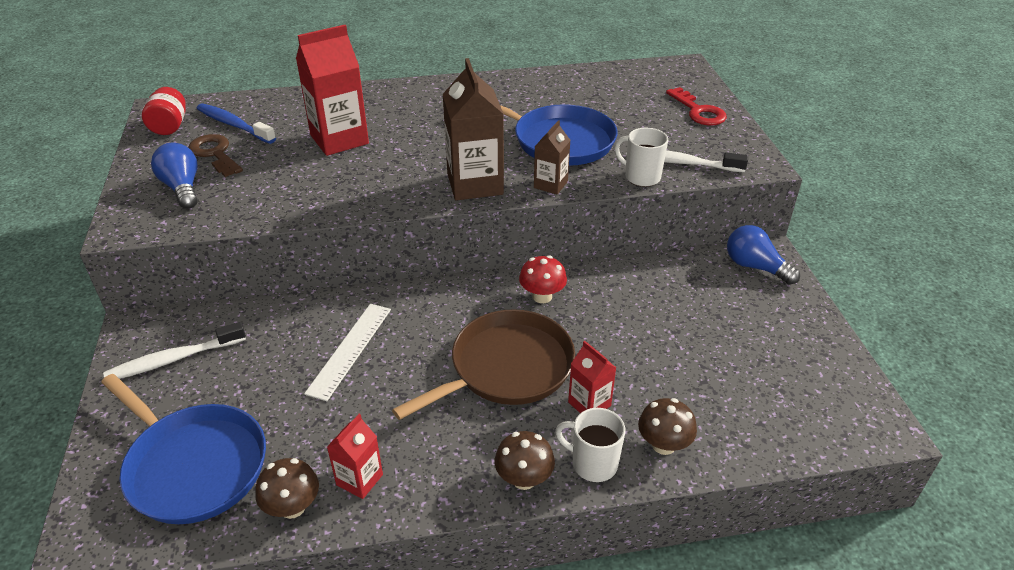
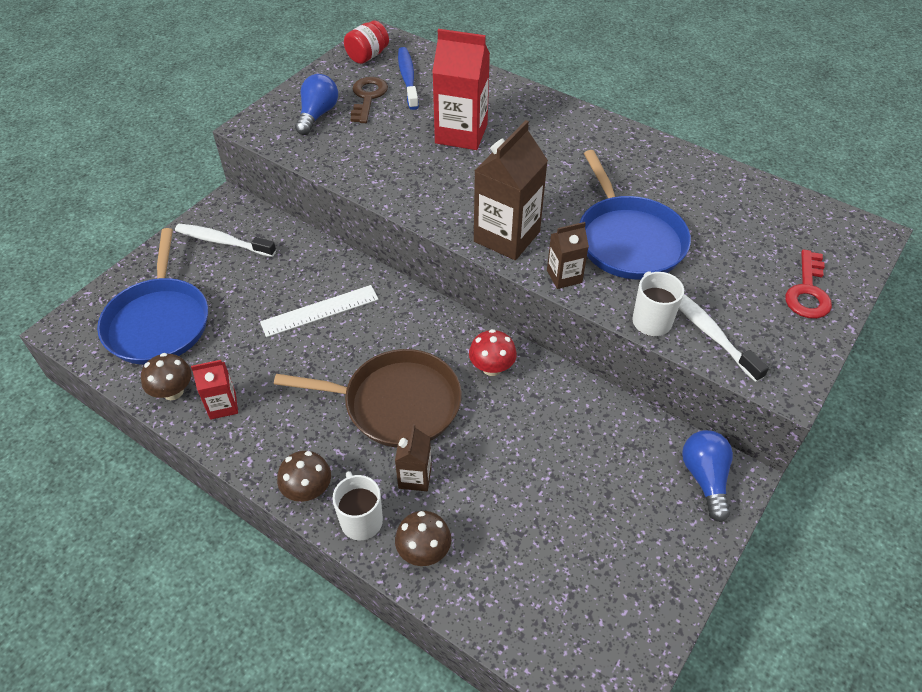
camera: 45 degrees right, 10 degrees up
red carton [568,341,616,413] -> brown carton [395,424,432,491]

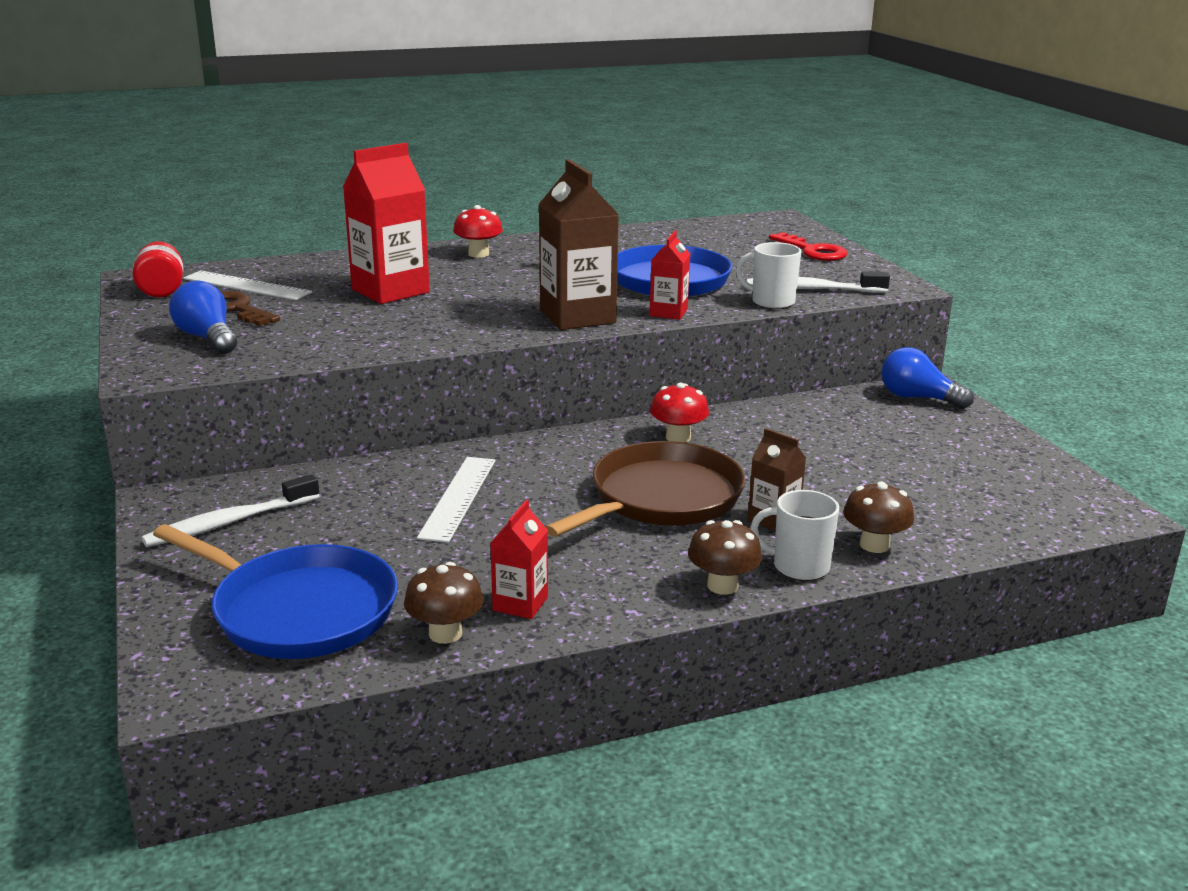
camera: 55 degrees left, 25 degrees down
blue toothbrush [398,47,419,110] -> white ruler [183,270,312,300]
brown carton [547,222,589,289] -> red carton [650,231,690,320]
none -> red mushroom [453,205,503,258]

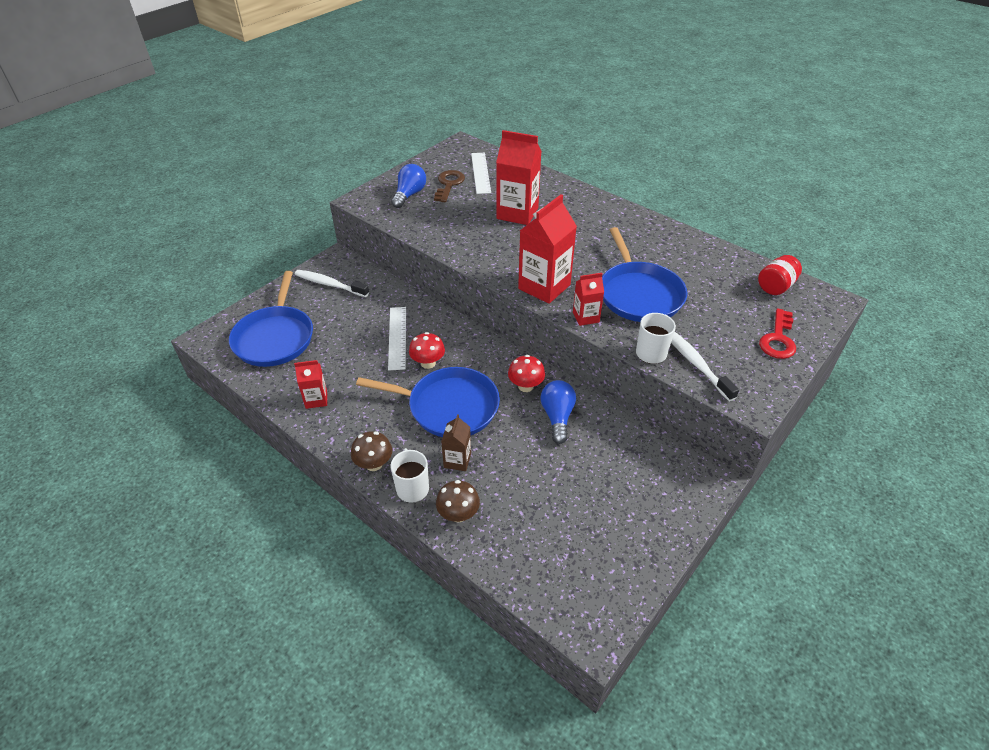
camera: 60 degrees right, 20 degrees up
red jar [133,241,184,297] -> red jar moved to [758,255,802,295]
brown mushroom [404,562,484,644] -> none
white ruler [417,457,495,543] -> white ruler turned 75 degrees counterclockwise [388,307,406,371]
red mushroom [453,205,503,258] -> red mushroom moved to [409,332,445,369]
brown carton [538,159,619,330] -> red carton [518,194,577,304]
brown pan [545,441,745,537] -> blue pan [356,367,500,437]
blue light bulb [881,347,974,409] -> blue light bulb moved to [541,380,576,444]

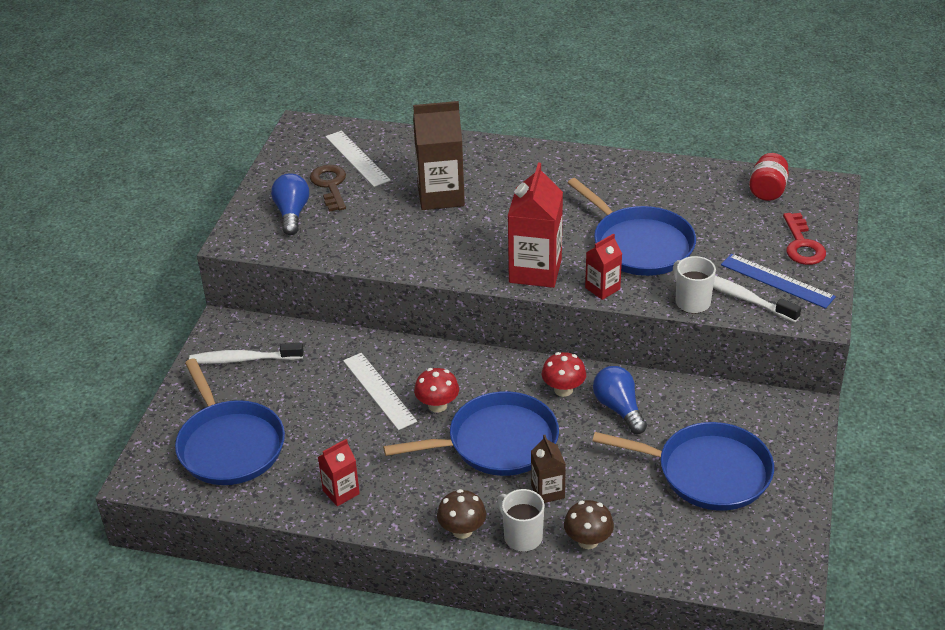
camera: 25 degrees left, 5 degrees down
red carton [496,130,542,225] -> brown carton [413,101,465,210]
none -> blue pan [592,422,774,511]
none -> blue ruler [721,254,836,309]

